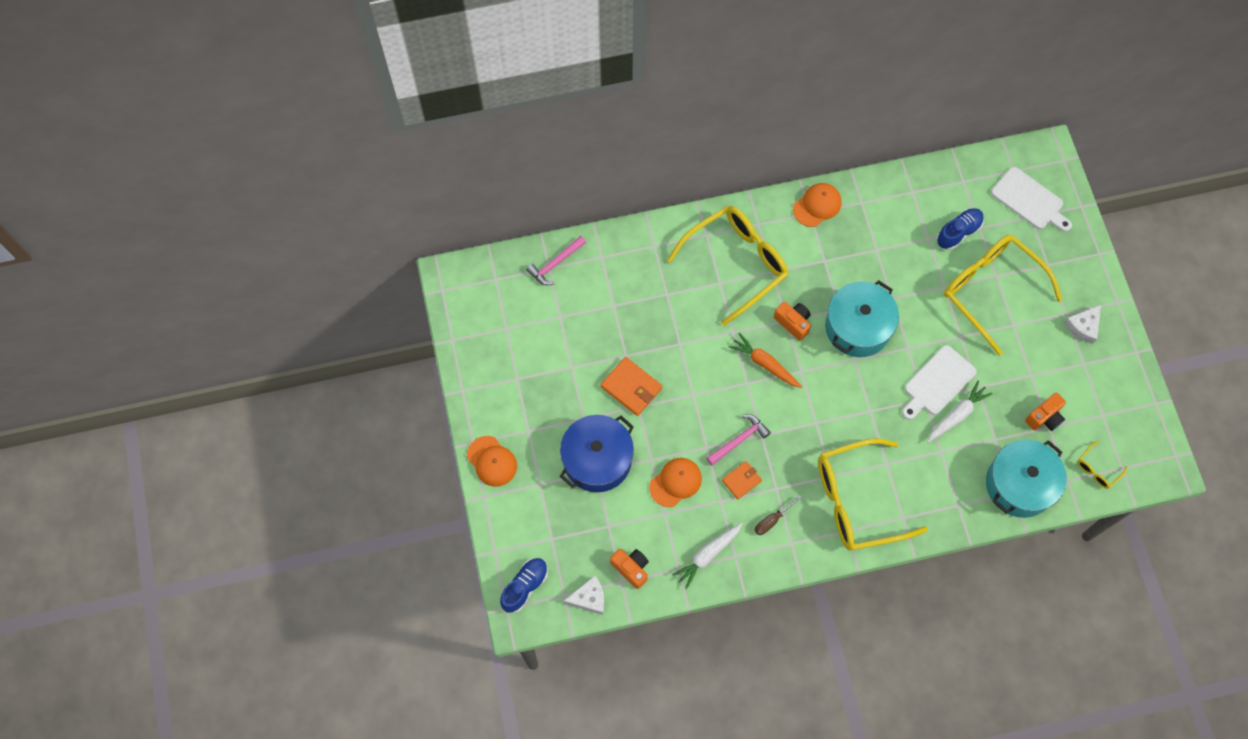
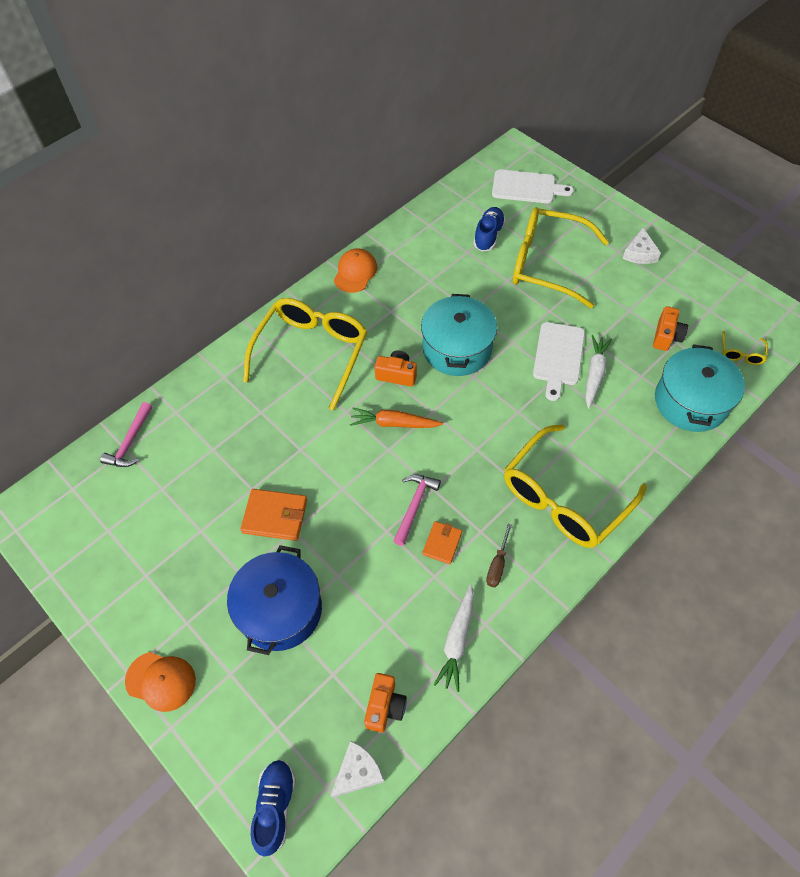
camera: 30 degrees left, 10 degrees down
orange camera [610,549,649,589] -> orange camera turned 90 degrees clockwise [364,673,407,733]
orange cap [649,458,702,507] -> none

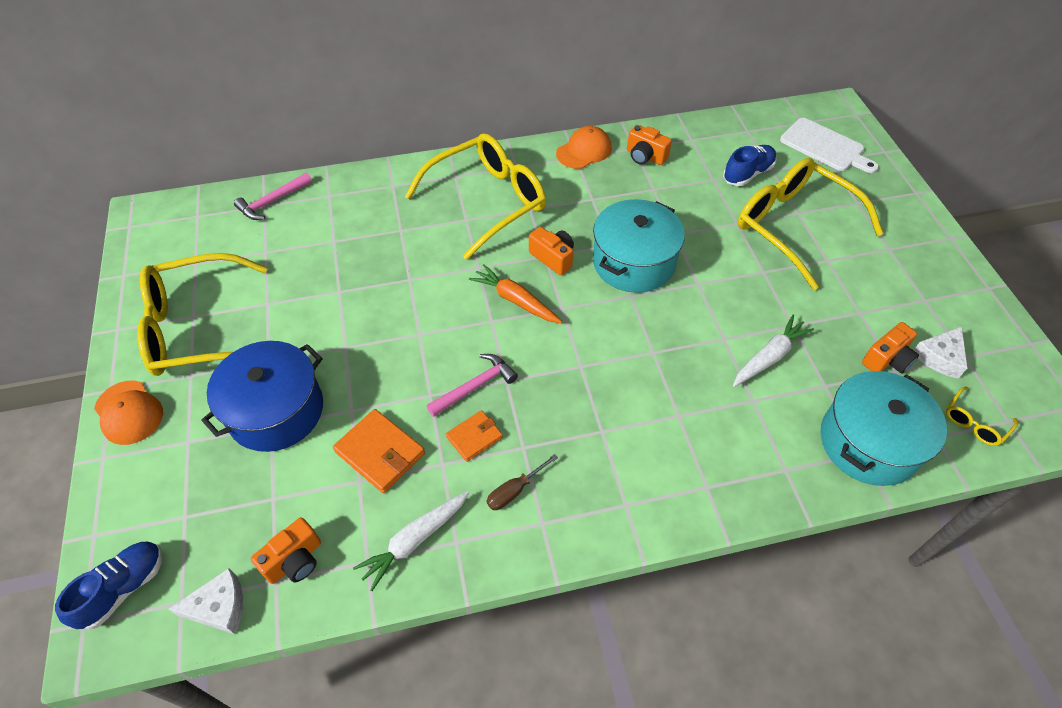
camera: 30 degrees right, 5 degrees down
orange wallet [240,489,307,541] -> orange wallet moved to [333,409,425,493]
yellow glasses [504,424,647,548] -> yellow glasses moved to [137,253,268,376]
white cutting board [533,322,585,401] -> none
white cheese [622,228,661,264] -> white cheese moved to [914,326,968,379]
none -> orange camera [627,125,672,165]

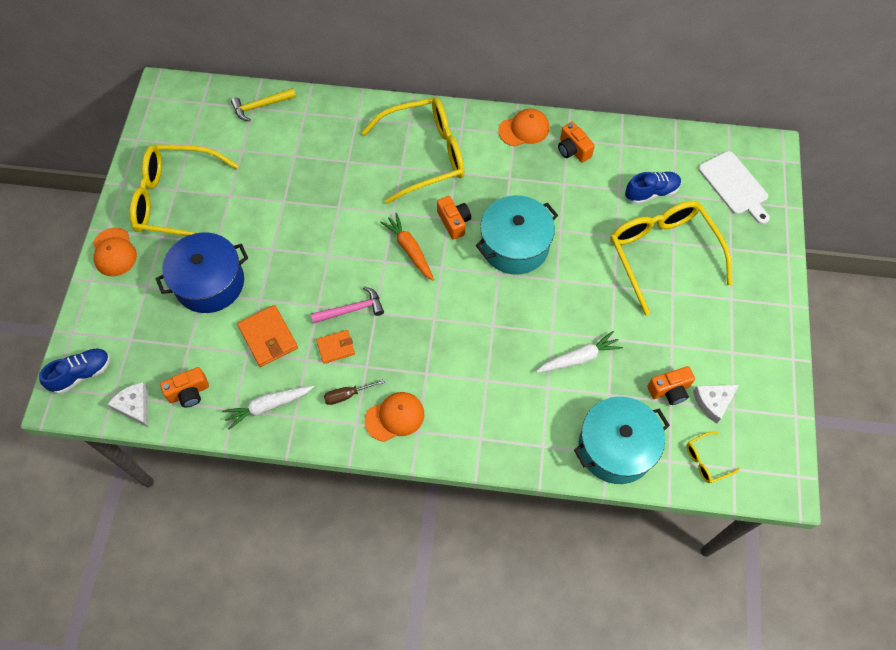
camera: 20 degrees right, 10 degrees up
white cheese [169,568,243,634] -> white cheese turned 135 degrees counterclockwise [107,382,148,427]
pink hammer [234,173,312,220] -> yellow hammer [231,88,296,121]
none -> orange cap [365,392,424,442]

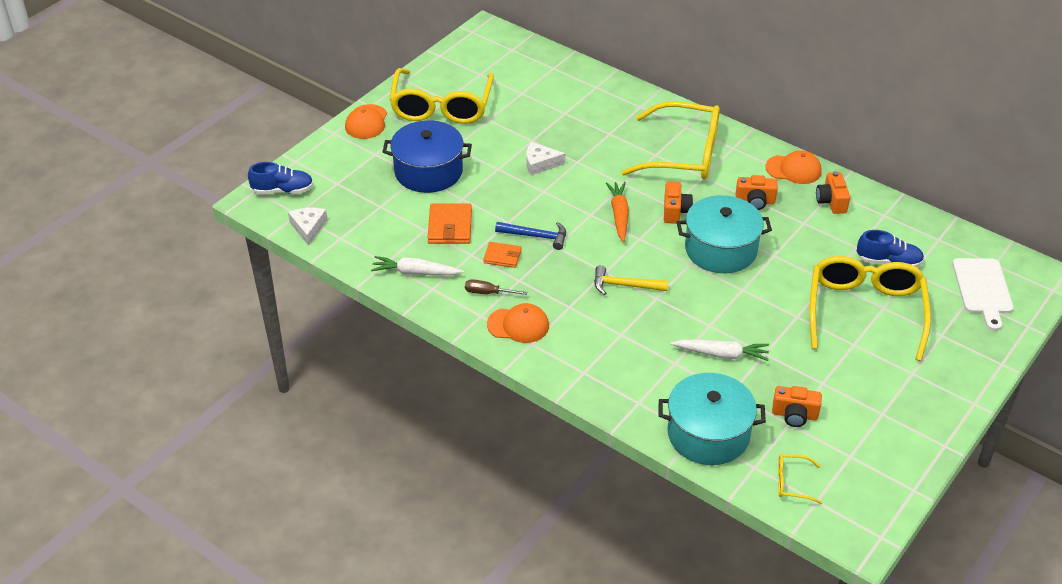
camera: 30 degrees right, 20 degrees down
yellow glasses [130,144,239,236] -> yellow glasses turned 120 degrees counterclockwise [390,68,494,124]
orange camera [160,367,209,408] -> orange camera moved to [736,175,778,210]
yellow hammer [231,88,296,121] -> yellow hammer moved to [594,265,668,295]
pink hammer [311,286,384,323] -> blue hammer [495,222,566,250]
white cheese [693,385,739,424] -> white cheese moved to [527,142,565,175]

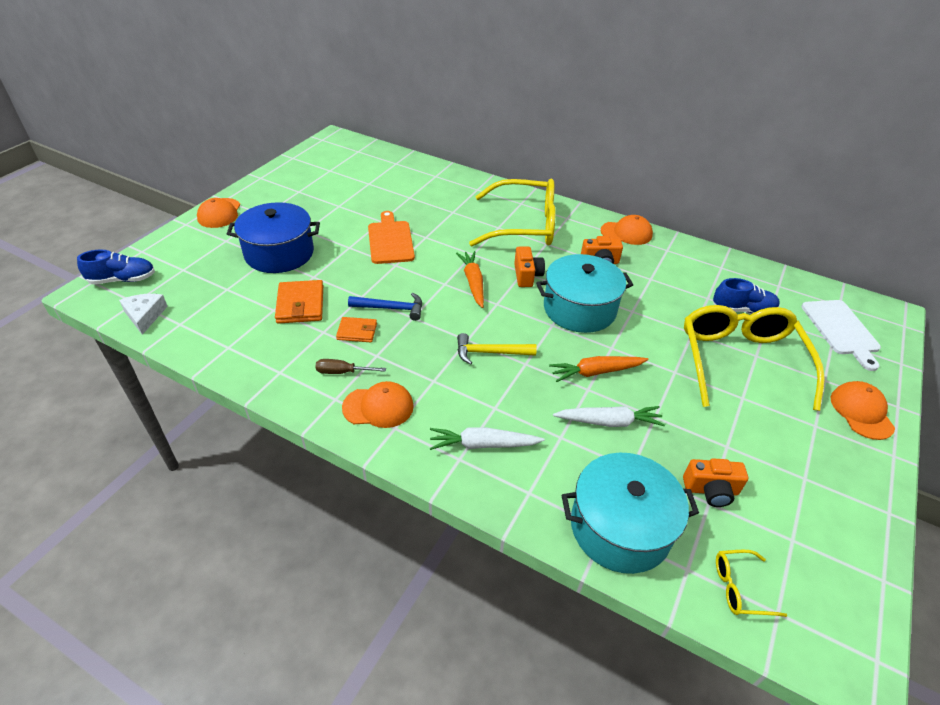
camera: 10 degrees left, 0 degrees up
white carrot [371,256,464,276] -> white carrot moved to [430,427,544,450]
yellow glasses [390,68,494,124] -> none
white cheese [527,142,565,175] -> orange cutting board [368,211,415,264]
orange camera [816,171,850,214] -> none
none -> orange carrot [549,356,648,382]
none -> orange cap [831,381,895,440]

